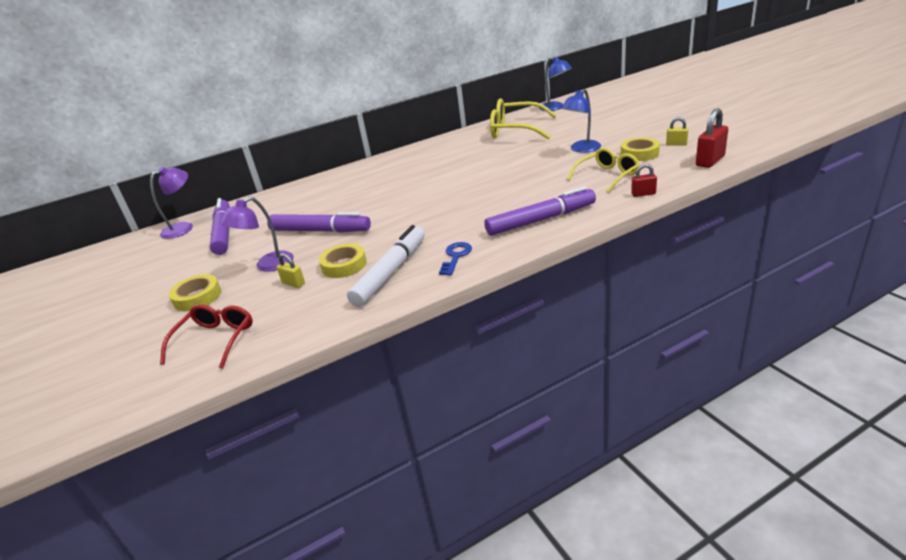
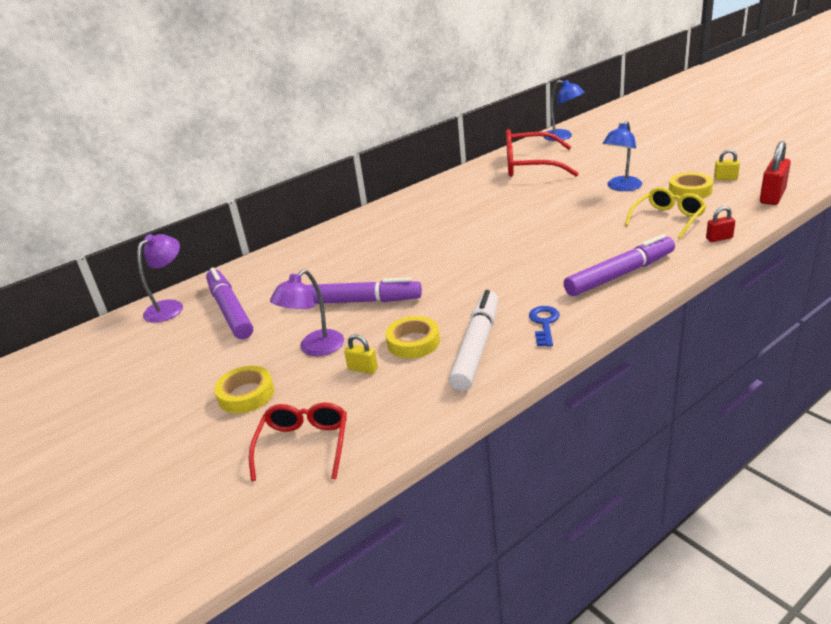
camera: 10 degrees left, 0 degrees up
yellow glasses [490,98,557,140] -> red glasses [506,129,579,177]

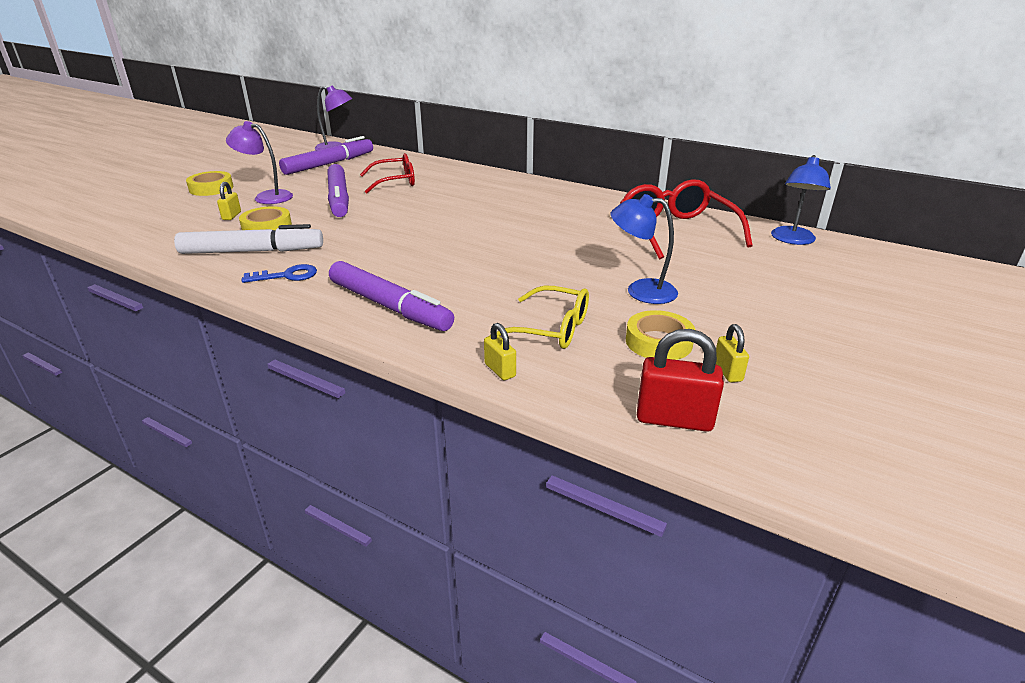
camera: 65 degrees right, 0 degrees up
red glasses [249,403,347,481] -> red glasses moved to [360,153,415,193]
red padlock [706,206,735,242] -> yellow padlock [484,323,516,380]

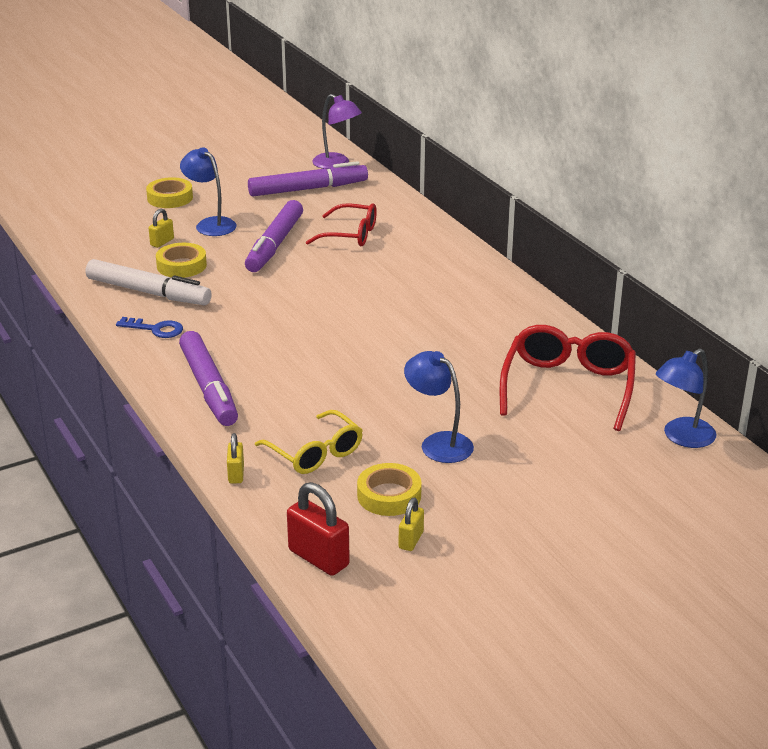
camera: 30 degrees right, 0 degrees up
purple lamp [226,121,293,204] -> blue lamp [180,147,237,236]

